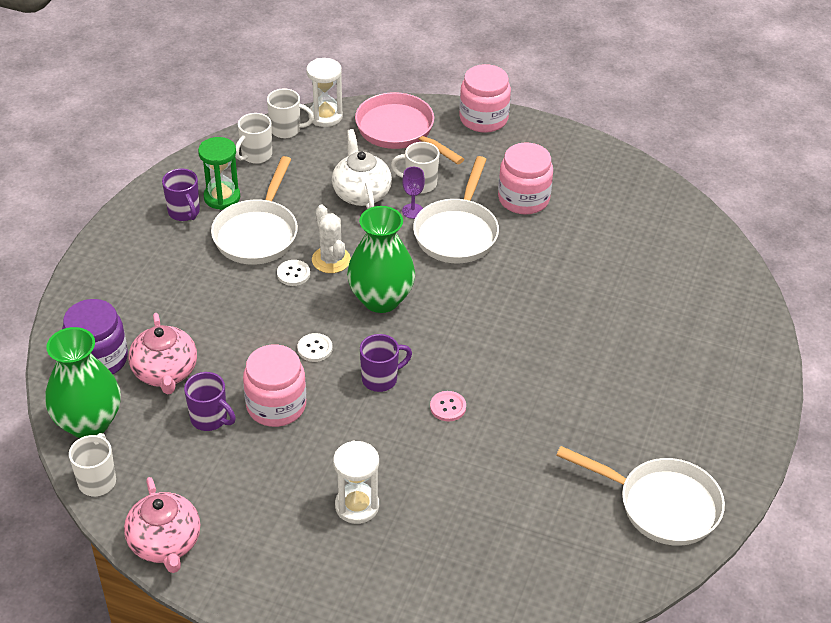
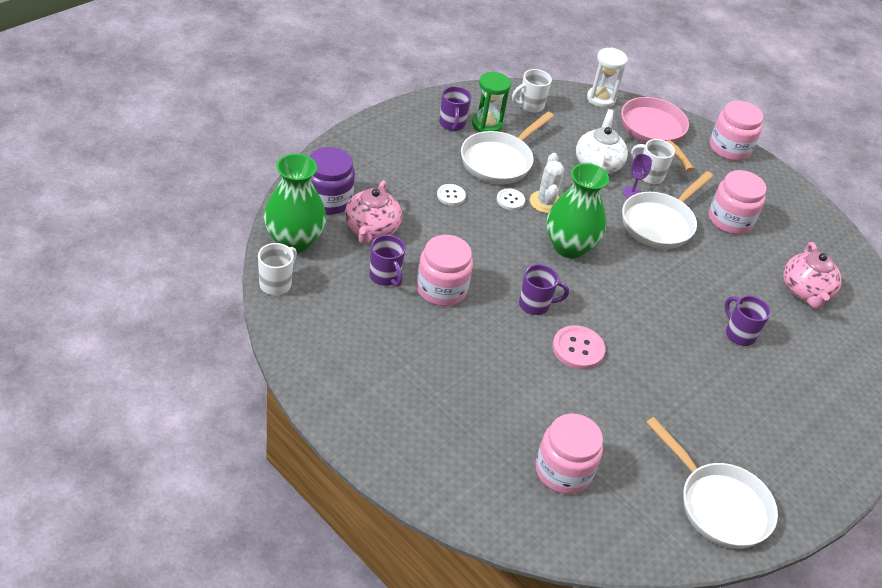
camera: 20 degrees right, 0 degrees up
pink teapot [124,477,200,573] -> pink teapot moved to [783,242,842,309]
white mug [267,88,314,138] -> none
white button [297,333,332,362] -> white button moved to [437,184,466,206]
white hourglass [333,440,379,524] -> none
pink button [430,391,466,421] -> pink button [552,325,605,370], size x1.63
none -> pink jar [535,413,603,494]
none -> purple mug [725,295,771,346]

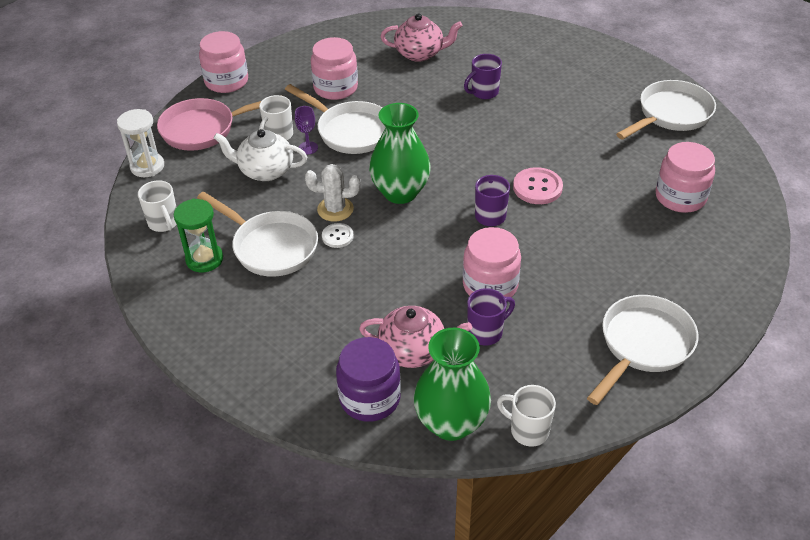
camera: 85 degrees left, 0 degrees up
white button [437,184,466,206] -> none
purple mug [439,86,471,131] -> none
none -> white pan [587,295,699,405]

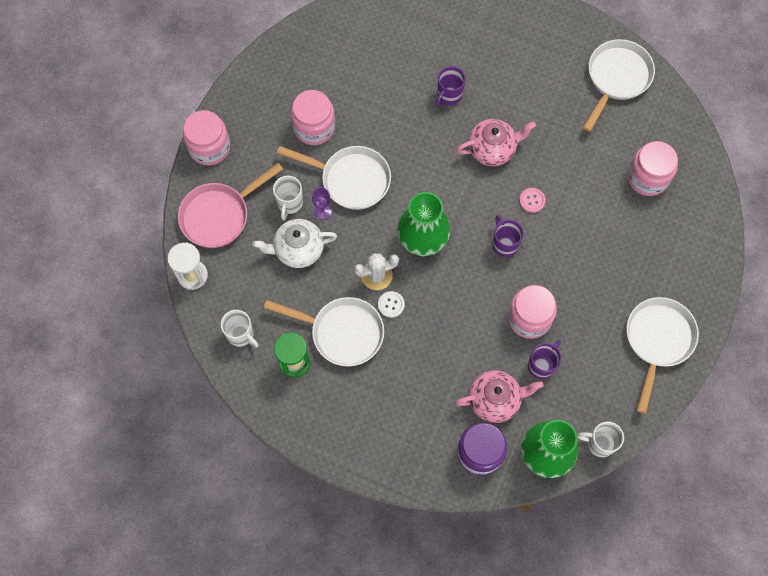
camera: 20 degrees left, 25 degrees up
pink teapot [381,14,463,62] -> pink teapot moved to [457,119,536,166]
pink button [513,167,563,204] -> pink button [519,188,546,213], size x0.62

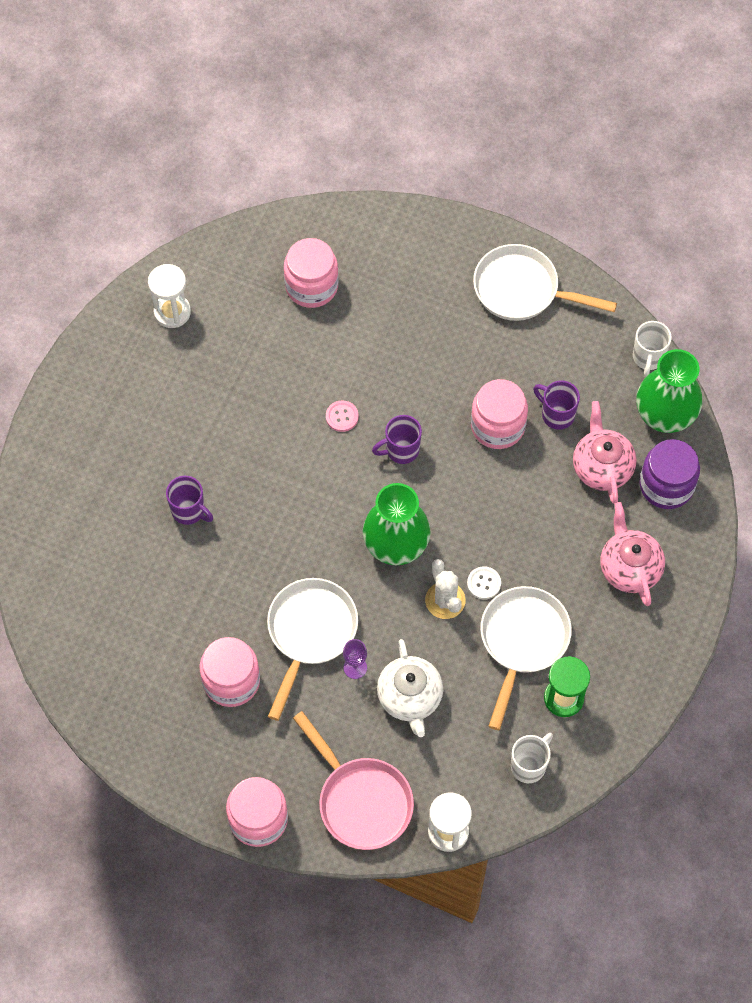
camera: 90 degrees left, 5 degrees down
white mug [273,176,303,220] -> none
pink teapot [457,119,536,166] -> pink teapot moved to [600,502,665,606]
white pan [583,39,655,132] -> white hourglass [148,264,191,328]

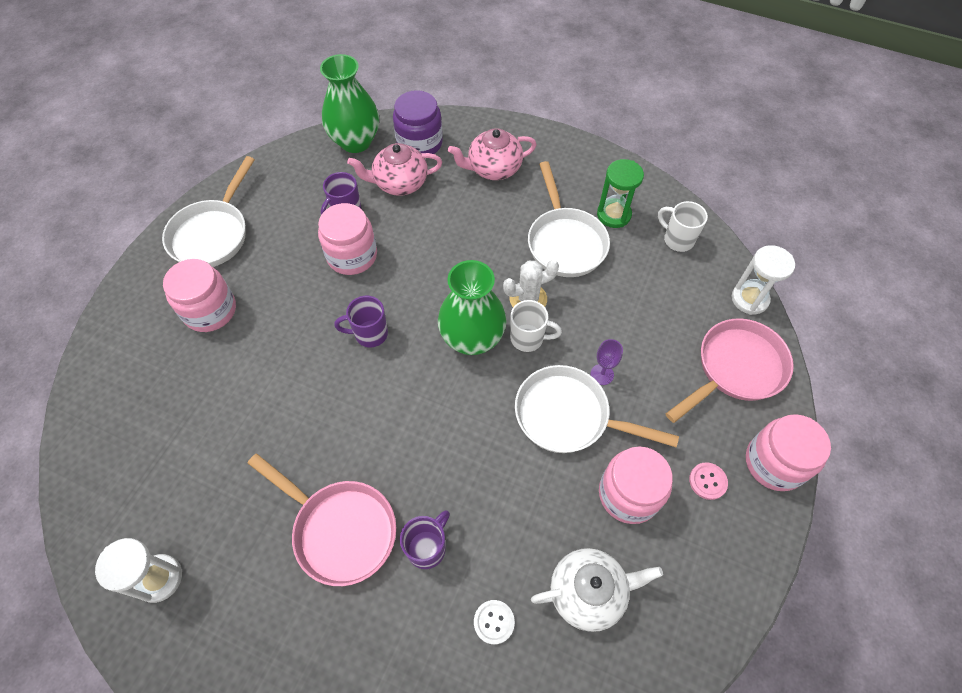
camera: 90 degrees left, 5 degrees down
pink jar [284,238,339,308] -> pink jar moved to [163,259,236,332]
pink button [326,400,359,432] -> pink button moved to [689,462,728,500]
purple mug [372,415,422,464] -> purple mug turned 105 degrees clockwise [334,296,388,347]
white teapot [377,639,443,737] -> white teapot moved to [531,548,663,632]
white button [467,566,501,600] -> white button moved to [474,600,515,645]
white pan [480,586,572,730] -> white pan turned 120 degrees counterclockwise [528,161,610,277]
white mug [633,321,672,377] -> white mug moved to [510,300,562,352]
none -> pink pan [247,453,396,586]

